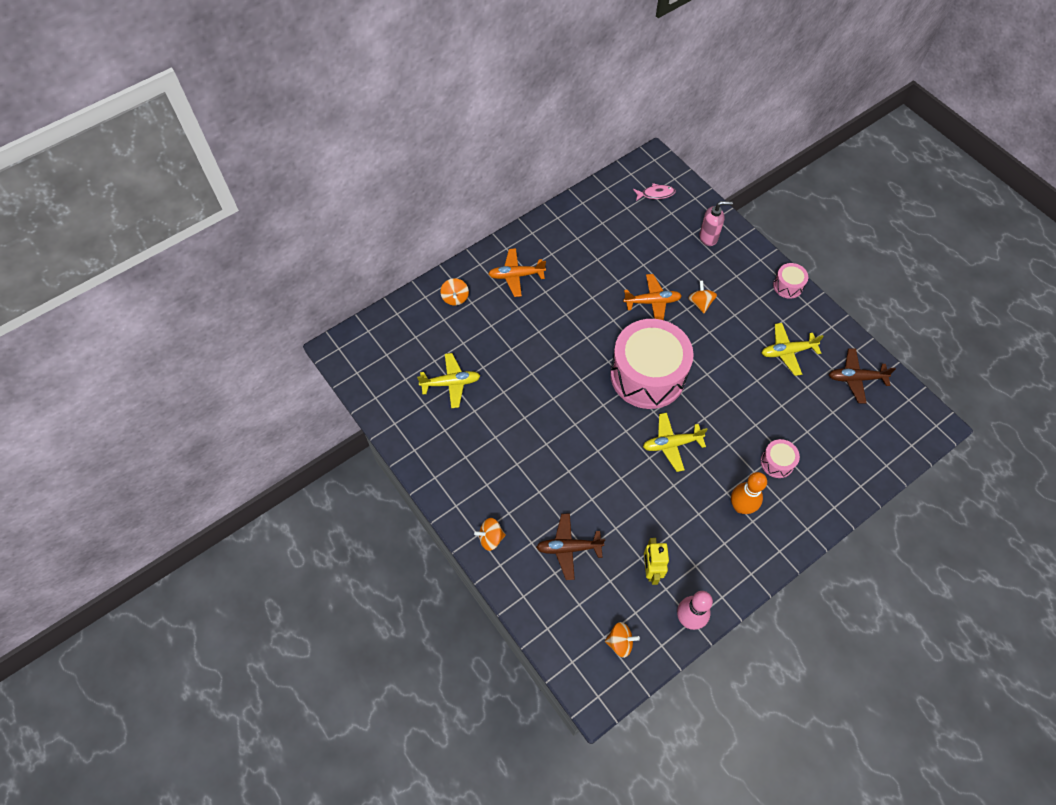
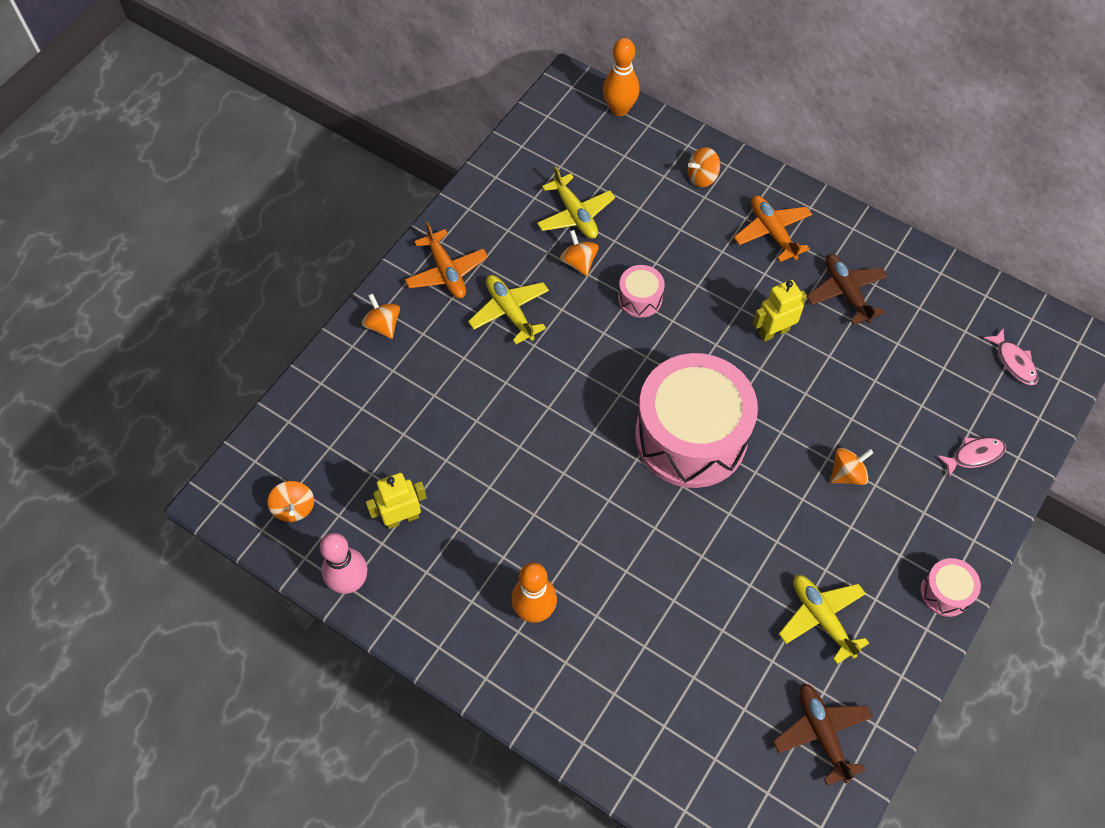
camera: 70 degrees right, 0 degrees up
brown plane [536,513,605,580] -> brown plane moved to [807,254,888,325]
orange plane [623,274,682,320] -> orange plane moved to [405,222,488,299]
yellow plane [643,413,708,472] -> yellow plane moved to [468,275,549,344]
pink soap dispenser [699,201,733,246] -> pink fish [937,437,1006,477]
pink drum [761,439,800,478] -> pink drum moved to [618,265,665,318]
none -> orange spinning top [560,230,599,276]
none -> orange bowling pin [603,38,640,116]
none -> yellow robot [753,280,807,342]

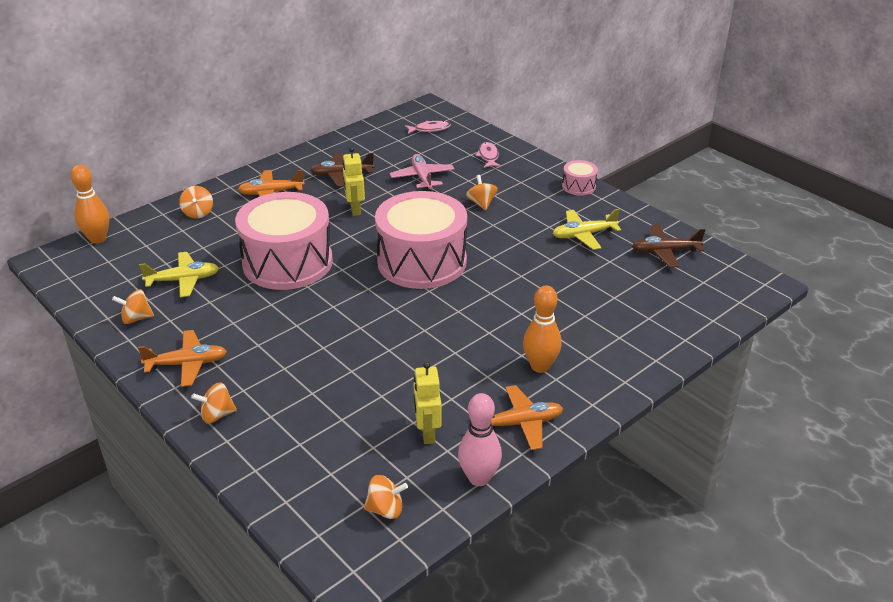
camera: 75 degrees left, 25 degrees down
yellow plane [468,275,549,344] -> none
orange spinning top [560,230,599,276] -> orange spinning top moved to [112,289,154,324]
pink drum [618,265,665,318] -> pink drum [235,192,333,290], size x2.39
none -> pink plane [390,154,455,191]
none -> orange plane [491,385,563,450]

